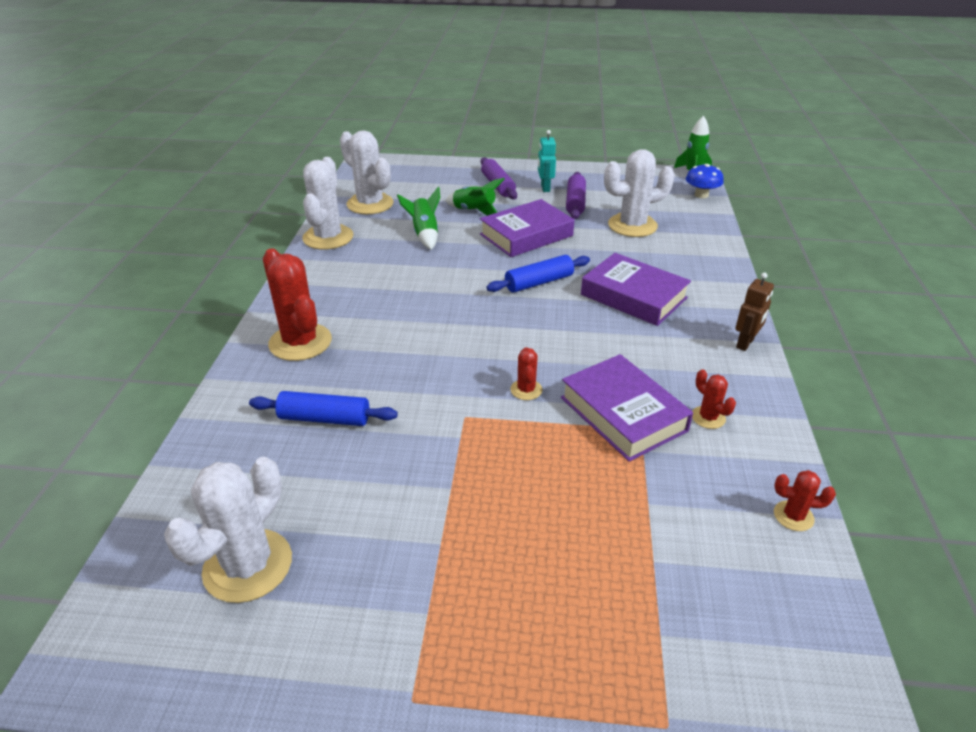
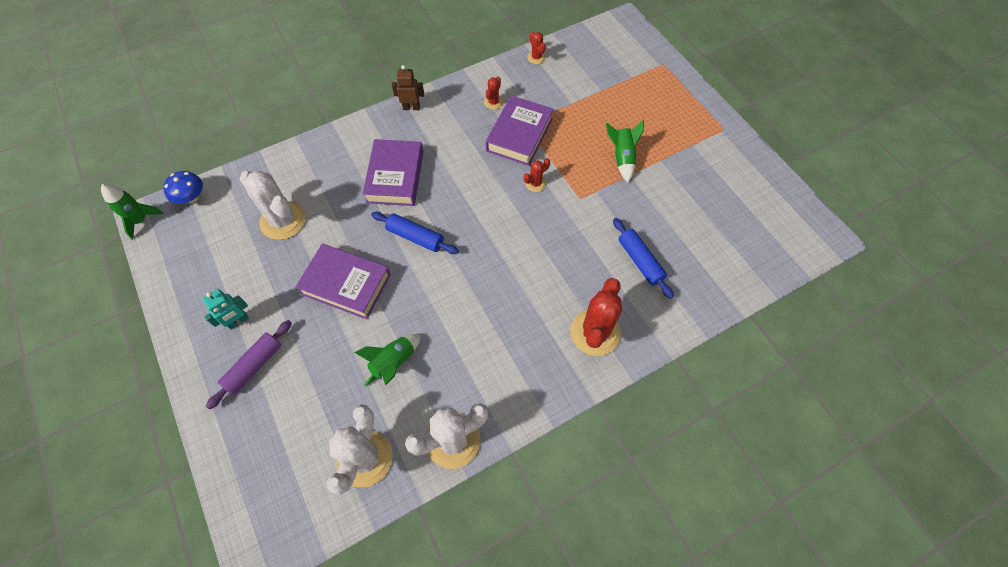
camera: 125 degrees left, 25 degrees up
white cactus [164,457,292,603] -> none
green rocket [445,178,505,216] -> green rocket moved to [606,120,644,182]
purple rolling pin [566,172,586,219] -> none

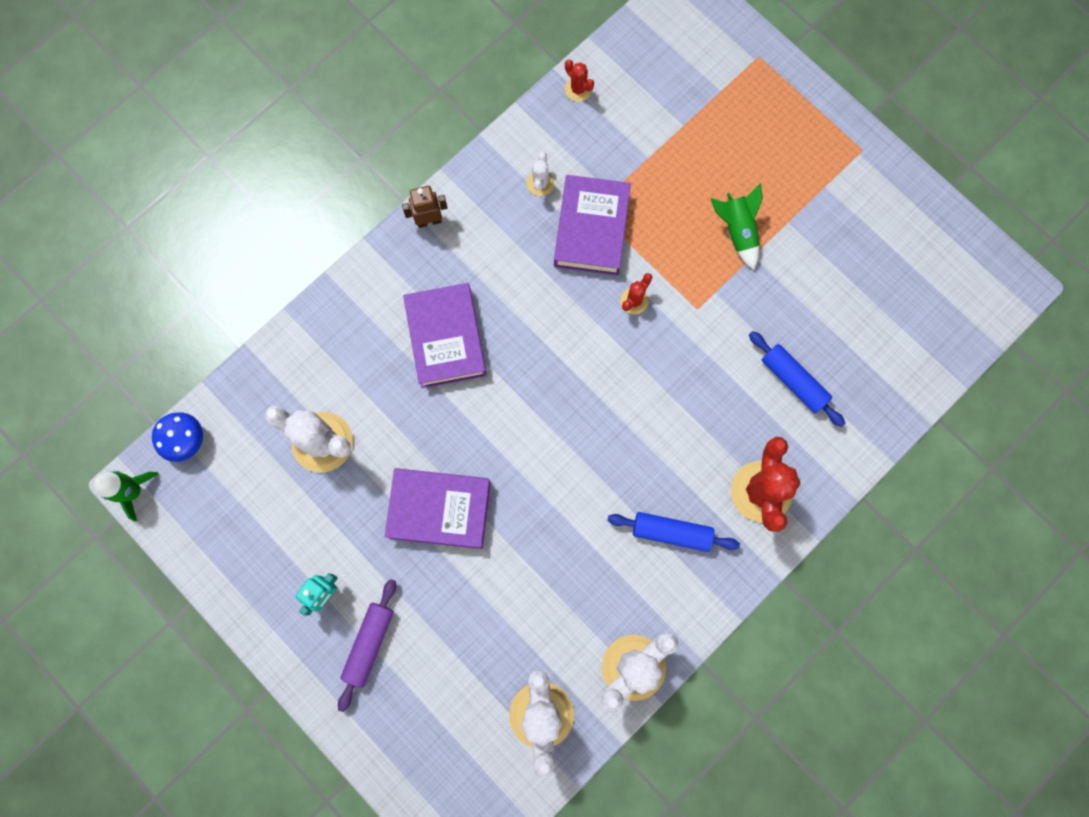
camera: 15 degrees left, 15 degrees up
green rocket [354,334,421,386] -> none
blue rolling pin [371,212,459,254] -> blue rolling pin moved to [607,512,740,552]
red cactus [484,76,503,110] -> white cactus [527,152,554,196]

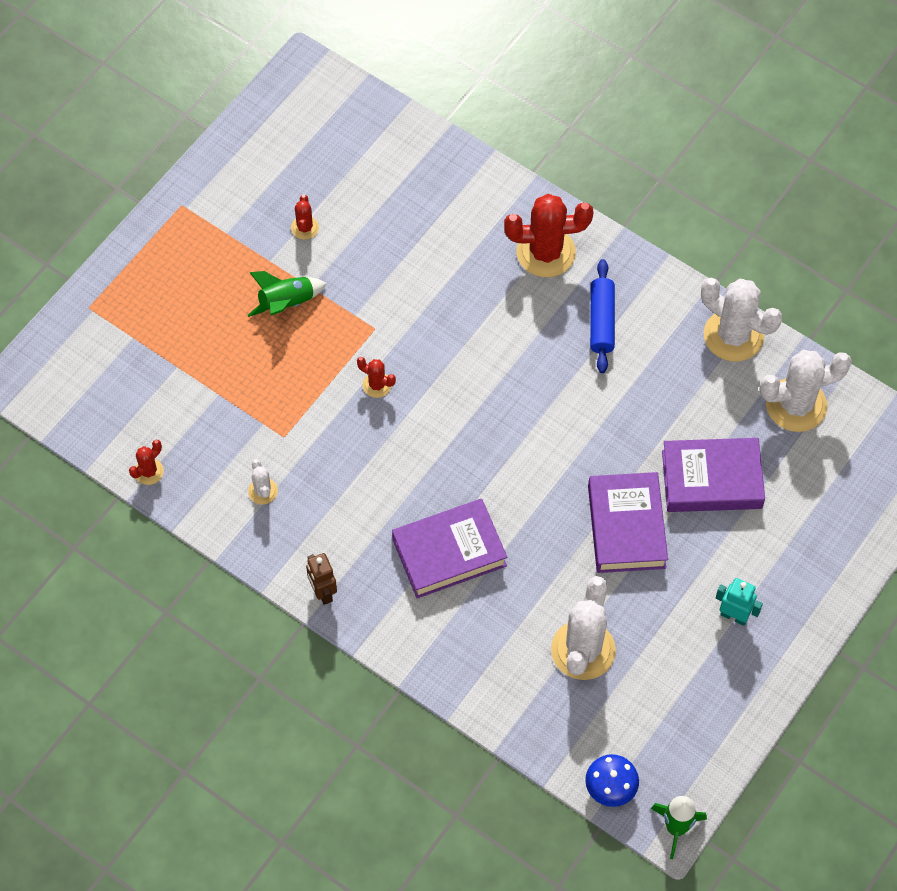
camera: 100 degrees left, 15 degrees down
purple rolling pin [338,579,396,712] -> none
white cactus [527,152,554,196] -> white cactus turned 75 degrees clockwise [248,459,278,504]
purple book [554,175,631,275] -> purple book moved to [662,438,765,512]
blue rolling pin [749,331,846,427] -> none
none -> red cactus [291,195,319,240]

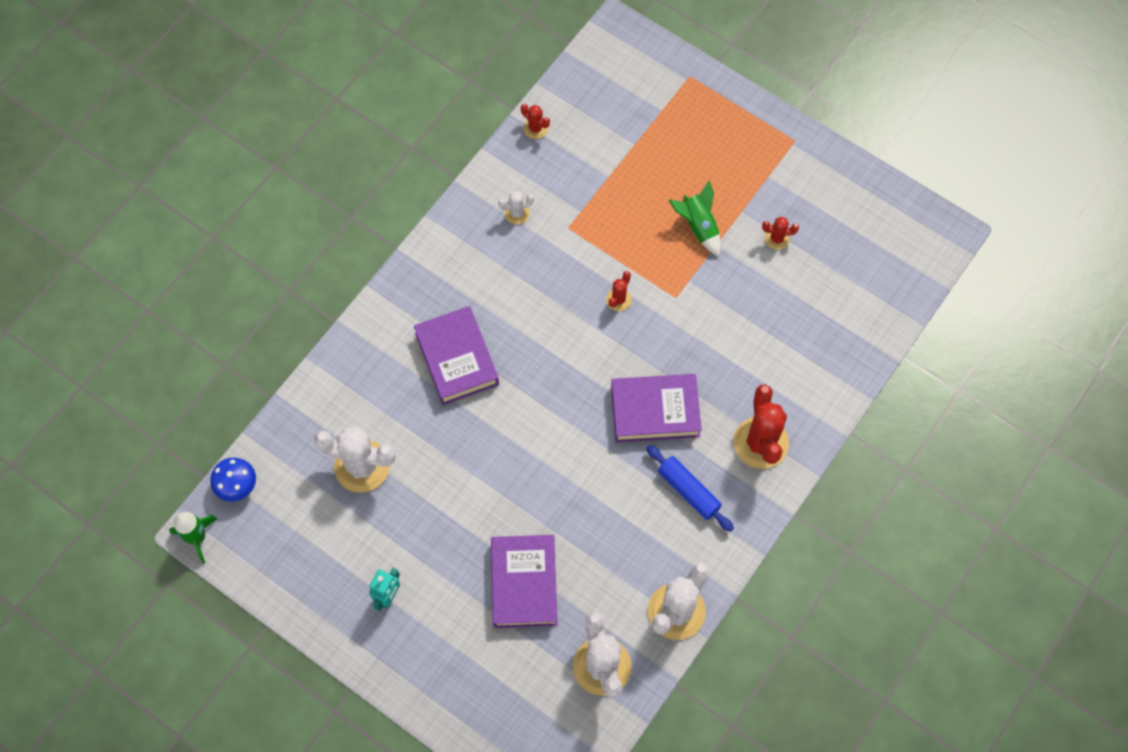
camera: 90 degrees right, 5 degrees up
brown robot [306,553,337,605] -> none
purple book [588,472,668,573] -> purple book moved to [611,374,702,442]
blue rolling pin [590,259,615,373] -> blue rolling pin turned 45 degrees clockwise [646,445,734,532]

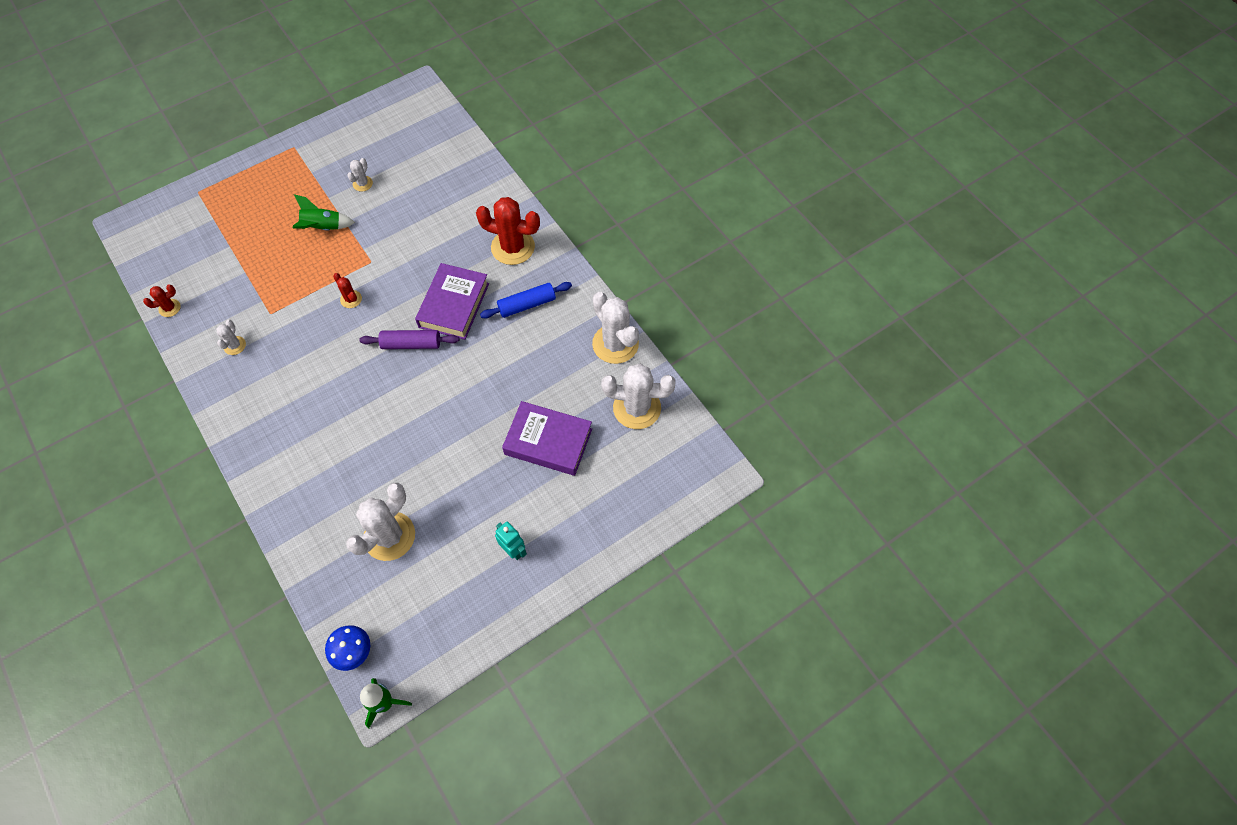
camera: 70 degrees left, 5 degrees down
purple book [414,306,499,405] -> none
red cactus [762,217,799,250] -> white cactus [347,158,373,192]
none -> purple rolling pin [359,330,459,349]

